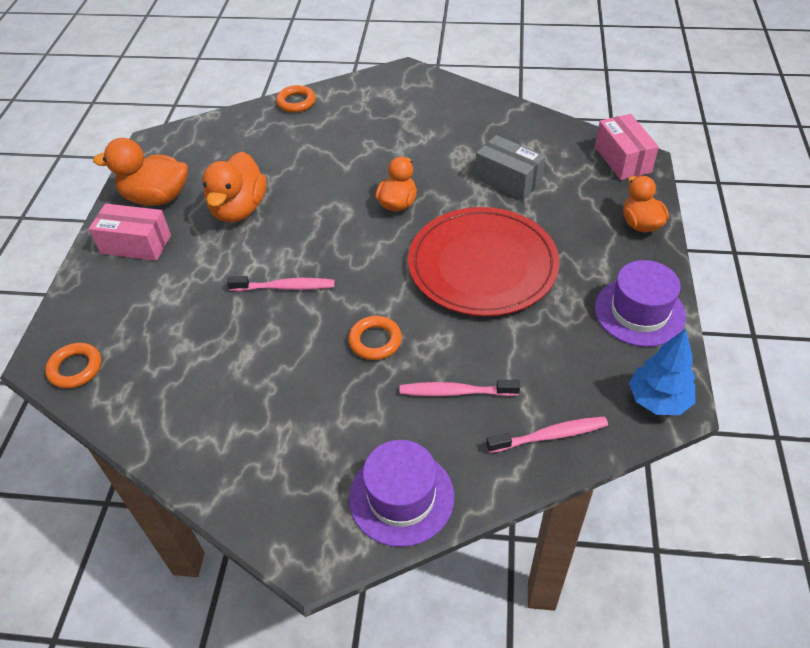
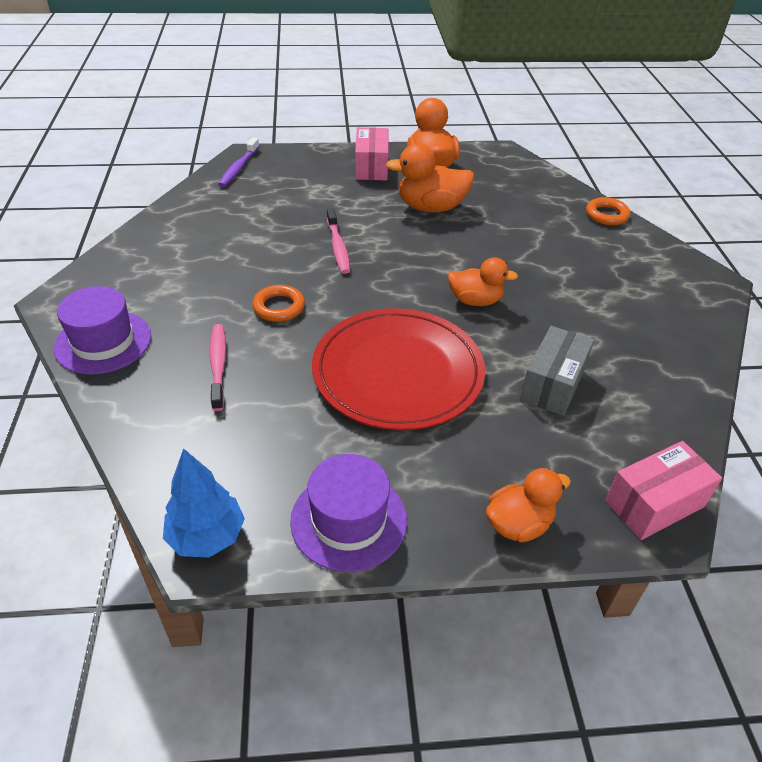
camera: 75 degrees right, 5 degrees down
orange ring [45,343,101,389] -> purple toothbrush [218,138,259,187]
pink toothbrush [486,416,608,453] -> none

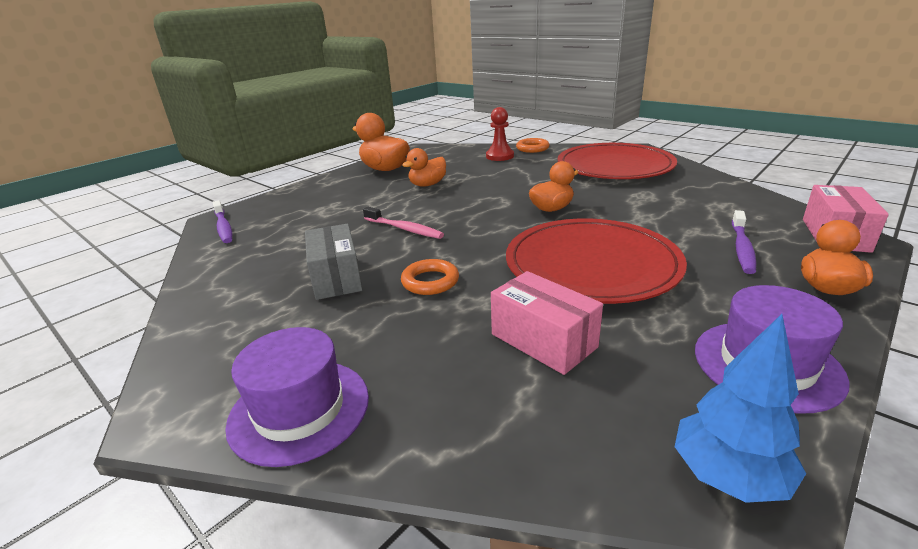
camera: 40 degrees left, 15 degrees down
pink toothbrush [210,324,226,411] -> none
pink box [355,127,388,180] -> pink box moved to [491,271,603,375]
orange duck [386,143,474,212] -> orange duck [402,148,446,187], size x0.66
grey box [520,326,594,416] -> grey box moved to [305,224,363,300]
none -> red pawn [486,107,514,161]
none -> red plate [557,143,677,179]
none -> purple toothbrush [732,210,756,274]

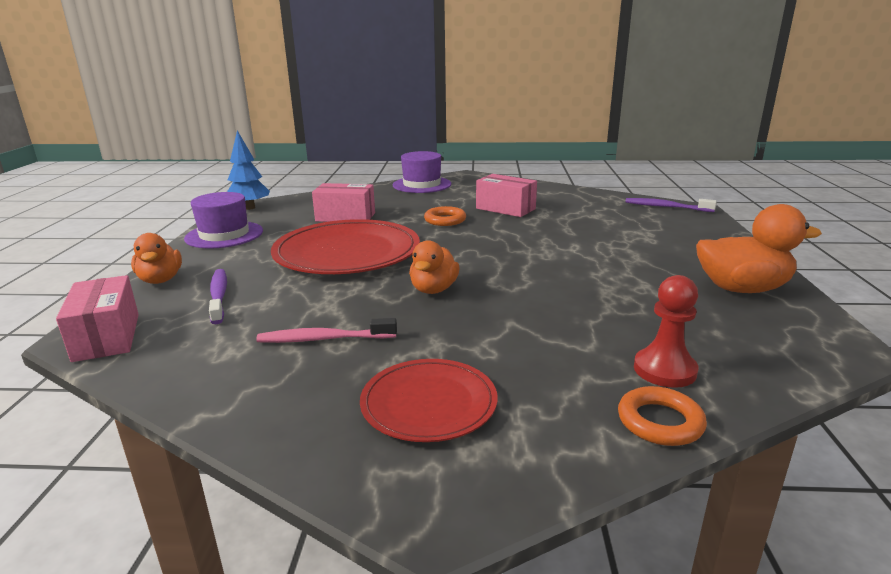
camera: 140 degrees right, 5 degrees down
grey box [305,224,363,300] -> pink box [476,174,537,217]
pink toothbrush [363,207,444,239] -> pink toothbrush moved to [256,318,397,343]
orange duck [402,148,446,187] -> none
red plate [557,143,677,179] -> red plate [360,359,497,442], size x0.57

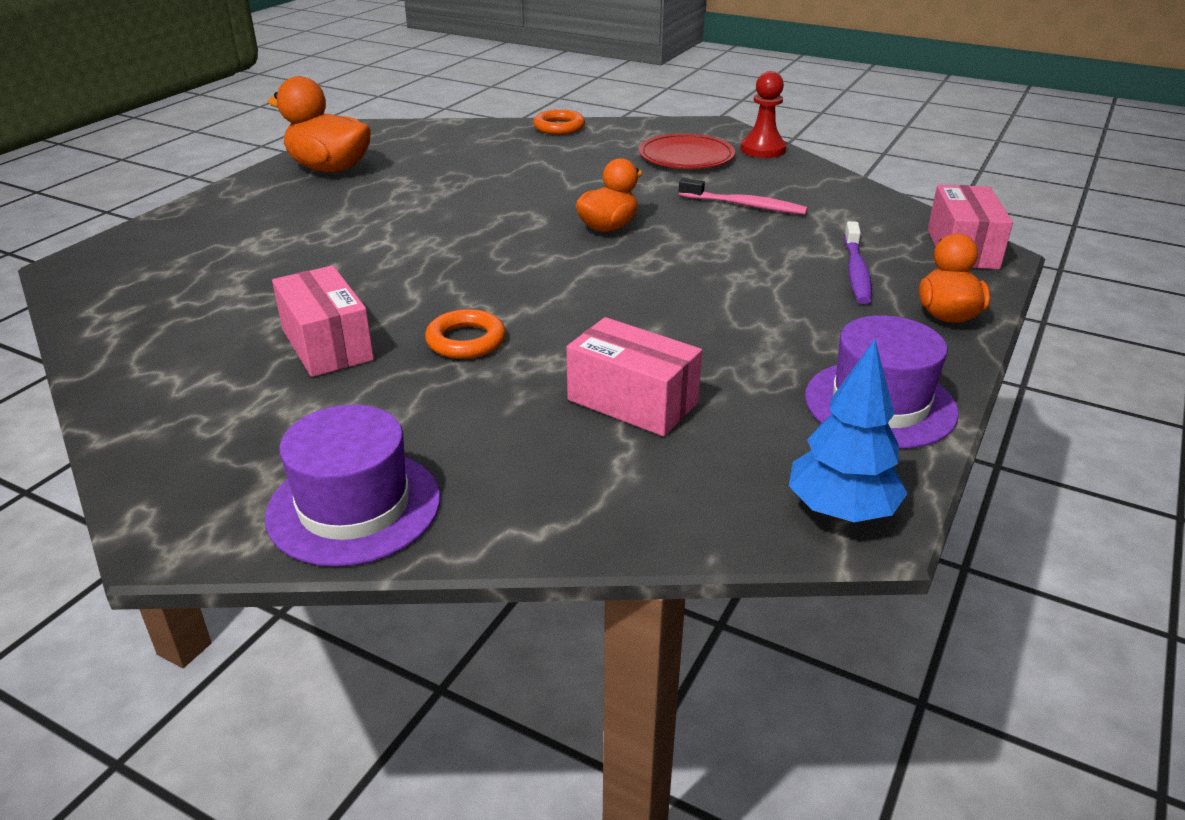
camera: 155 degrees left, 10 degrees up
red plate [271,219,420,274] -> none
purple toothbrush [625,198,717,212] -> none
red pawn [634,275,698,388] -> red pawn moved to [741,71,786,158]

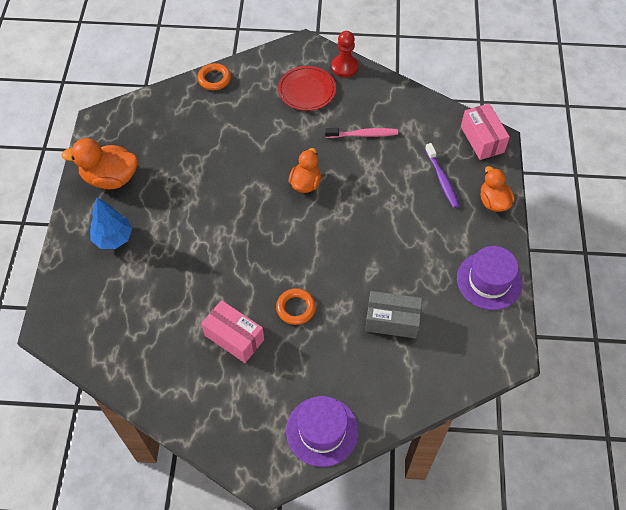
camera: 25 degrees left, 25 degrees up
pink box [567,317,702,436] -> grey box [365,291,422,338]
blue tree [789,339,908,522] -> blue tree moved to [90,198,132,249]

